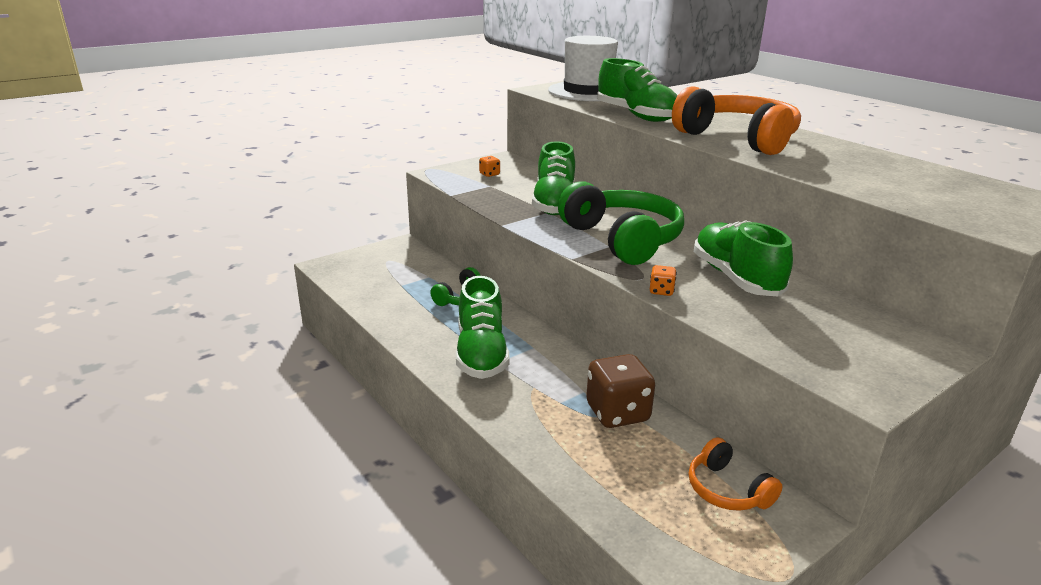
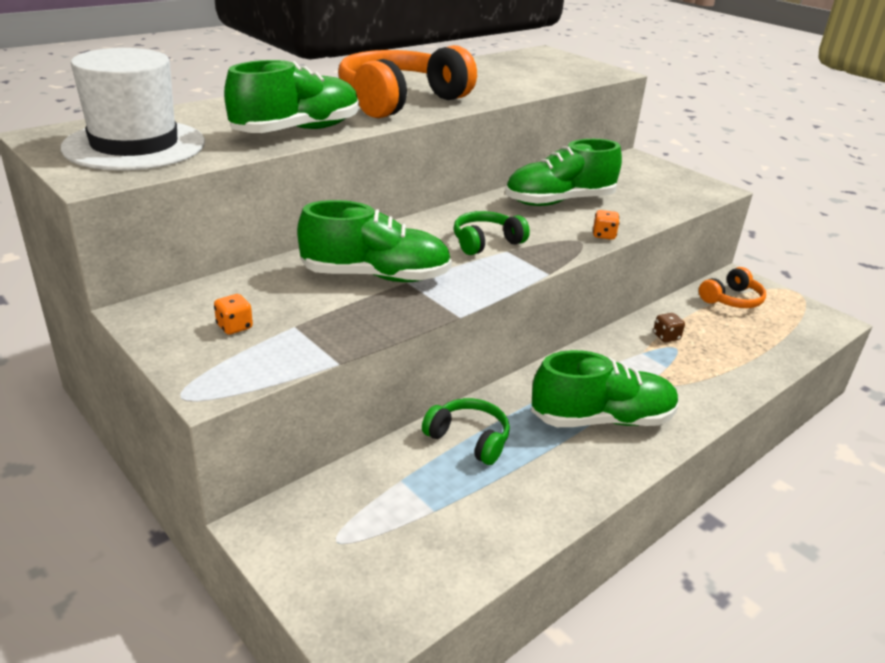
camera: 95 degrees left, 5 degrees up
green headphones [558,181,684,265] -> green headphones [453,211,530,255], size x0.51
brown dice [586,354,655,428] -> brown dice [653,313,685,342], size x0.46

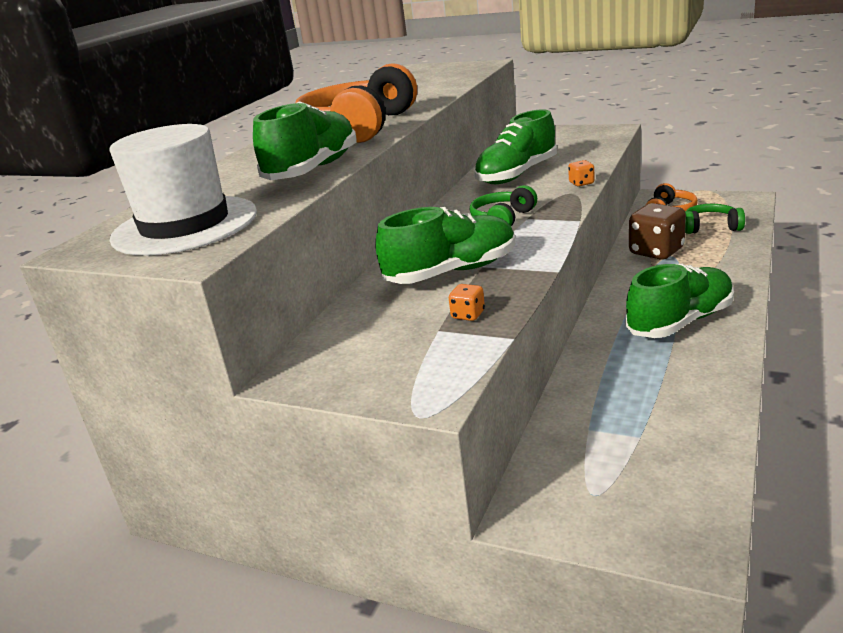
camera: 20 degrees left, 5 degrees down
orange dice [214,294,253,335] -> orange dice moved to [449,284,485,321]
green headphones [422,398,510,465] -> green headphones moved to [685,204,745,234]
brown dice [653,313,685,342] -> brown dice [629,203,686,260], size x2.20

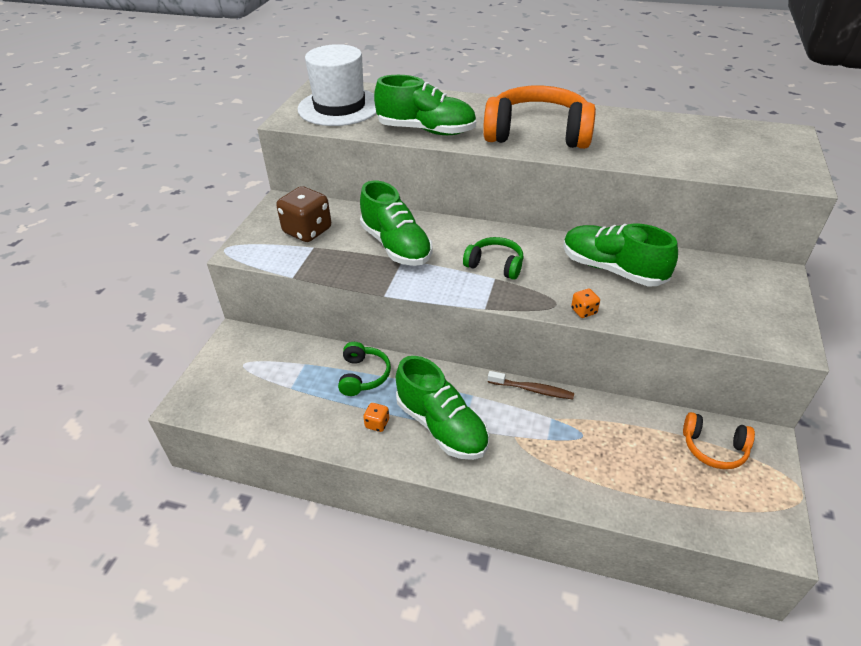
camera: 80 degrees right, 15 degrees up
orange dice [449,284,485,321] -> orange dice moved to [363,403,389,432]
brown dice [629,203,686,260] -> brown dice moved to [276,186,331,242]
green headphones [685,204,745,234] -> green headphones moved to [338,342,391,396]
none -> brown toothbrush [488,371,574,399]

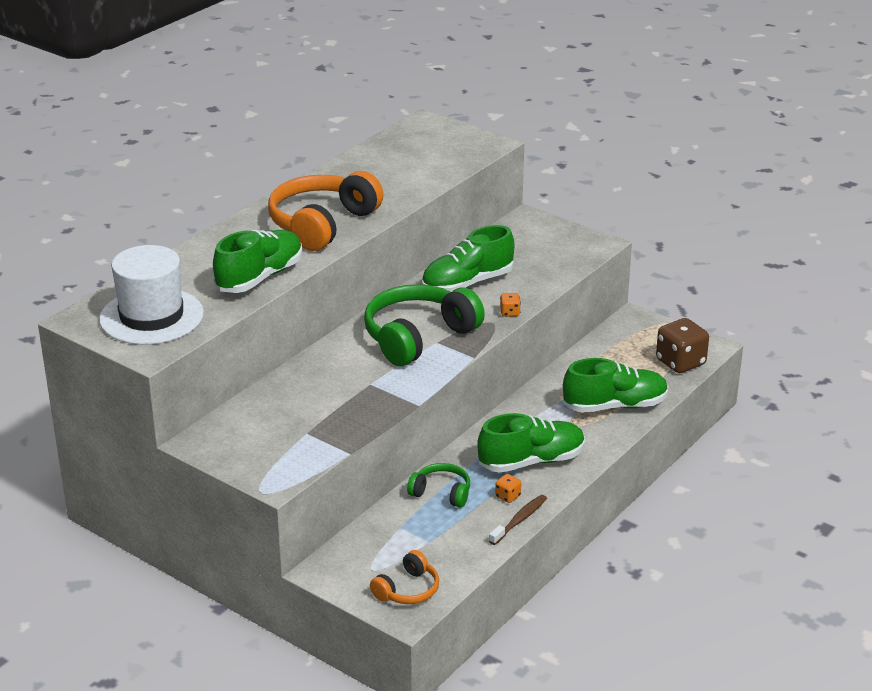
camera: 70 degrees left, 10 degrees down
brown dice [276,186,331,242] -> brown dice moved to [656,318,709,373]
green shoe [360,181,432,266] -> green shoe moved to [563,358,668,413]
green headphones [463,237,524,280] -> green headphones [364,284,485,366], size x1.96
brown toothbrush [488,371,574,399] -> brown toothbrush moved to [489,495,547,545]
orange headphones [683,412,755,469] -> orange headphones moved to [370,550,439,604]

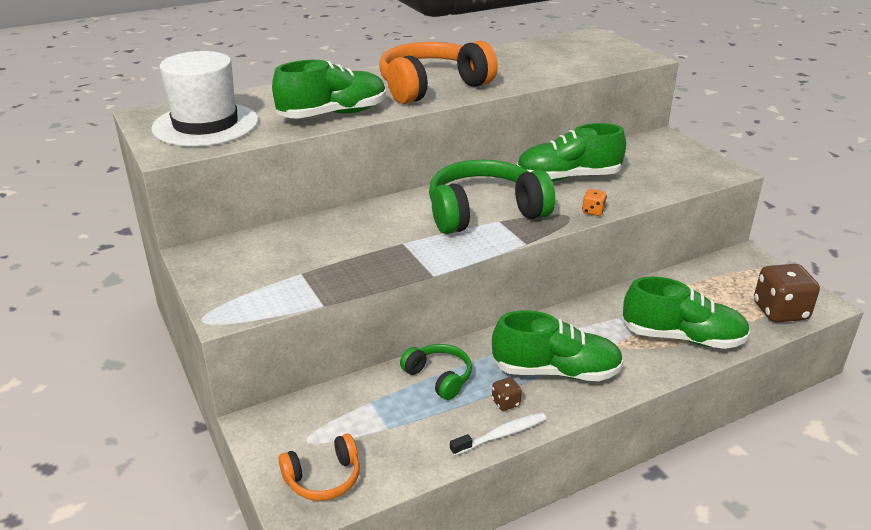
camera: 25 degrees right, 0 degrees up
brown toothbrush [489,495,547,545] -> white toothbrush [450,412,546,456]
orange dice [495,474,521,503] -> brown dice [492,377,522,411]

